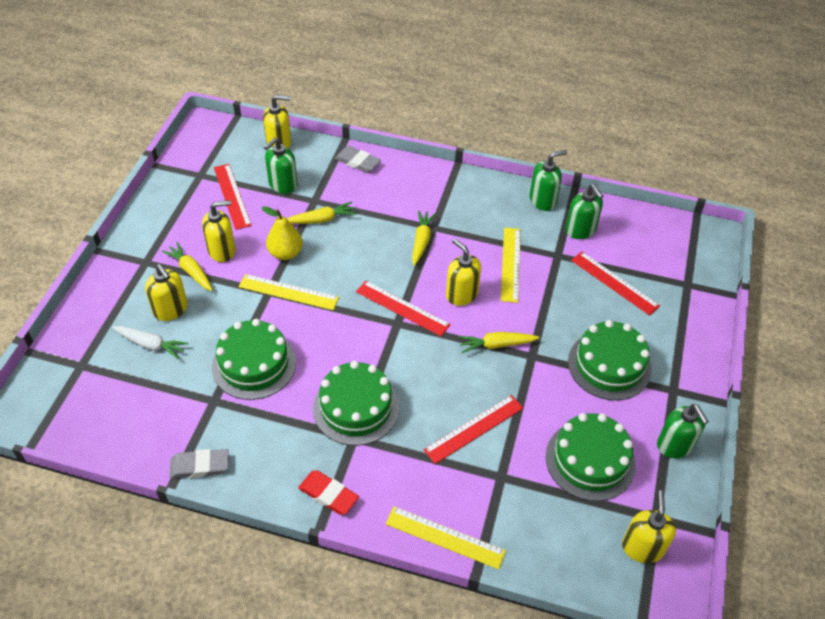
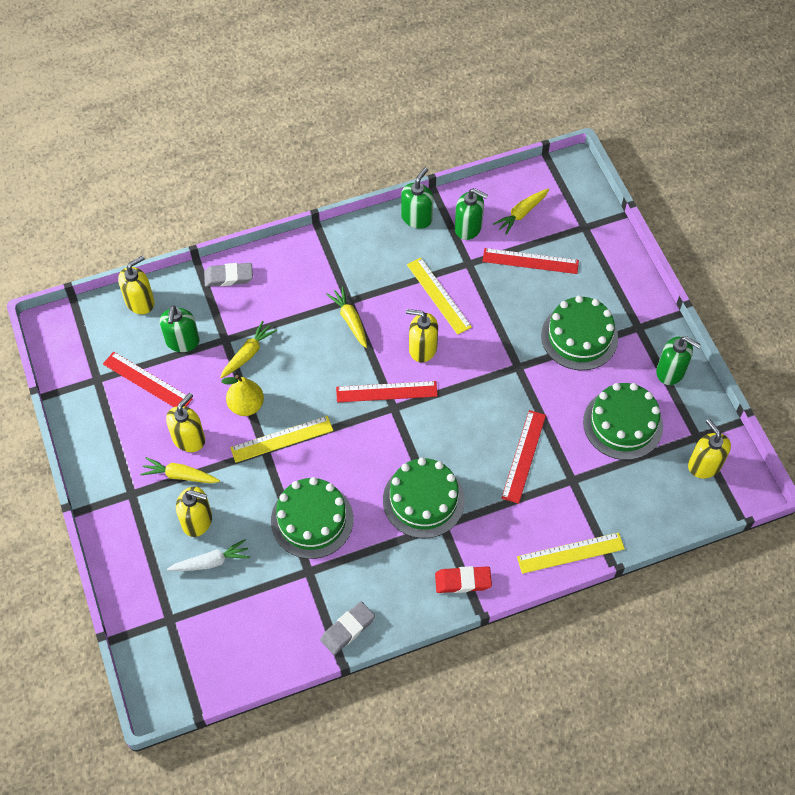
camera: 35 degrees left, 10 degrees up
yellow carrot [459,332,539,353] -> yellow carrot moved to [493,189,549,235]

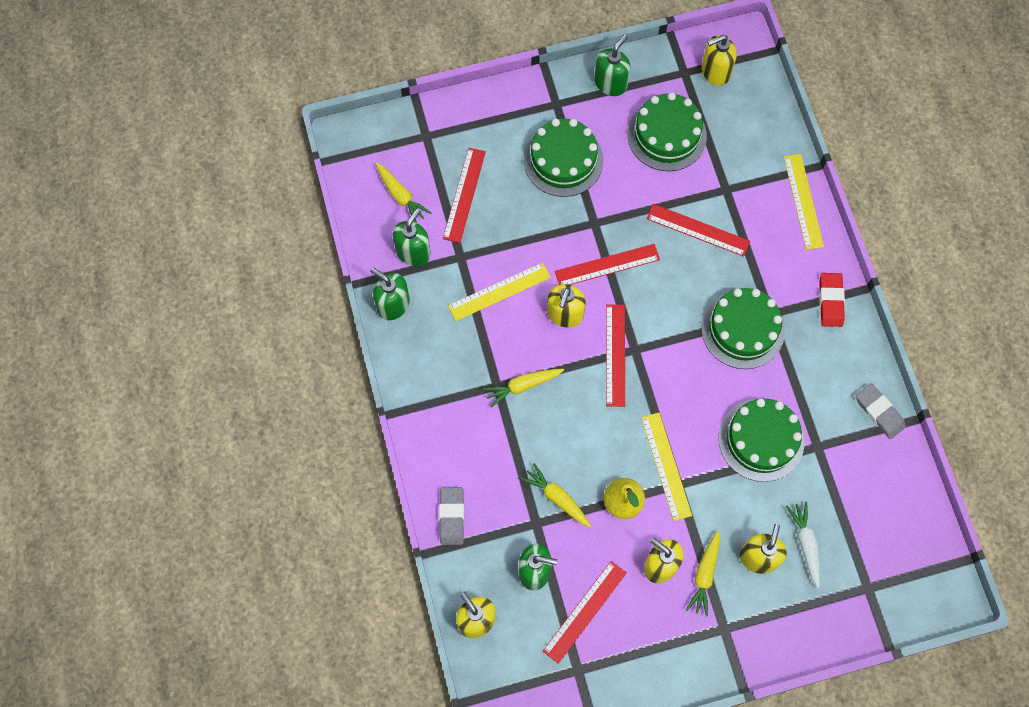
camera: 85 degrees left, 10 degrees up
none -> red ruler [555,244,660,285]

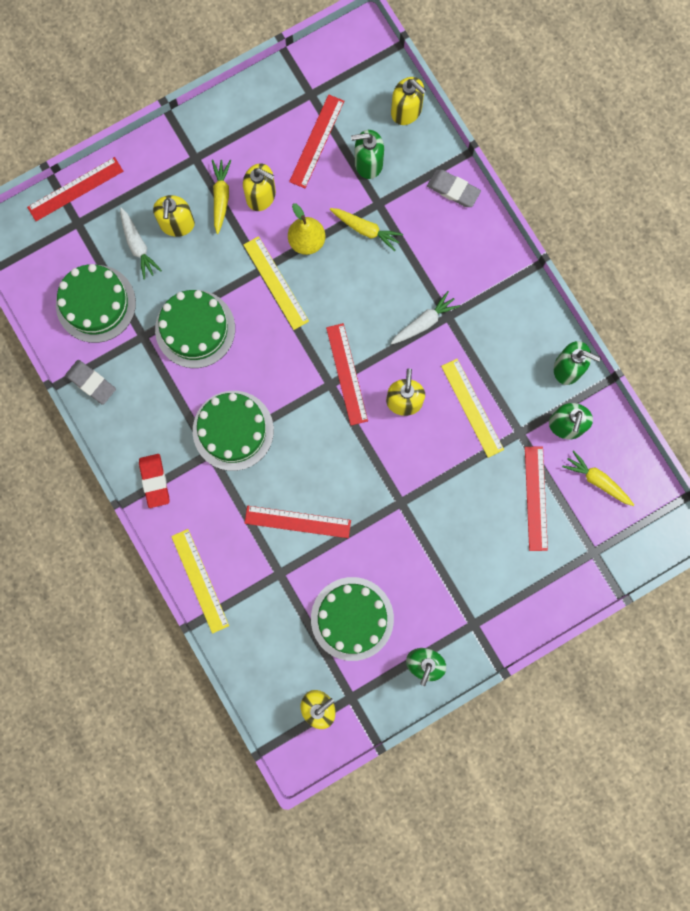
camera: 165 degrees right, 10 degrees up
grey eraser [439,487,464,545] -> grey eraser turned 45 degrees counterclockwise [427,170,481,207]
yellow ruler [448,262,551,321] -> yellow ruler turned 75 degrees counterclockwise [441,359,504,458]
yellow carrot [483,369,564,408] -> white carrot [391,291,460,344]
green cake [524,119,603,197] -> green cake moved to [56,264,136,343]
red ruler [555,244,660,285] -> red ruler moved to [27,157,123,221]

